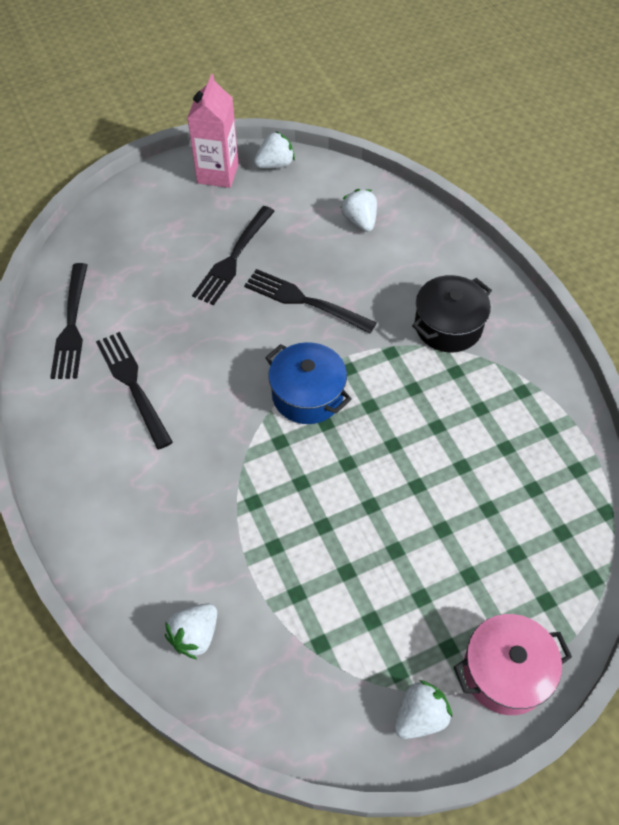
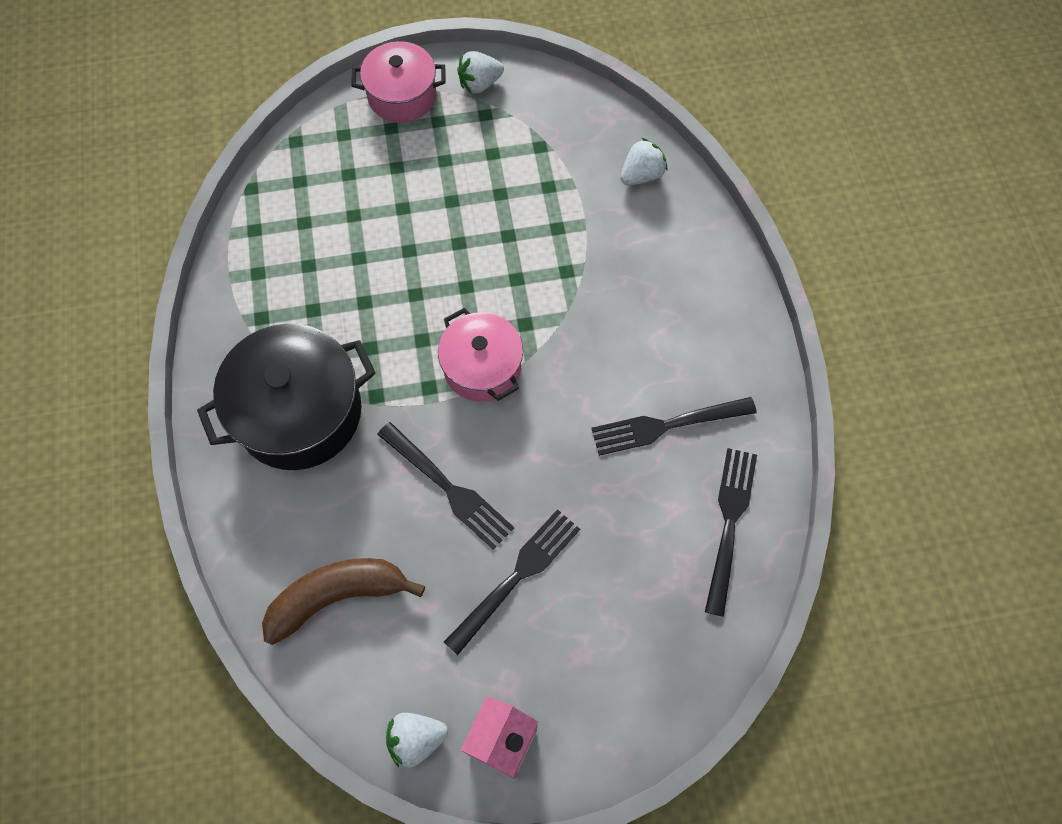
camera: 165 degrees left, 10 degrees up
black fork [96,332,173,449] -> black fork turned 90 degrees clockwise [591,397,757,456]
blue pot [265,342,352,424] -> pink pot [438,308,523,402]
white strawberry [341,189,377,232] -> brown banana [262,558,425,645]
black pot [412,275,492,352] -> black pot [197,324,376,470], size x1.59

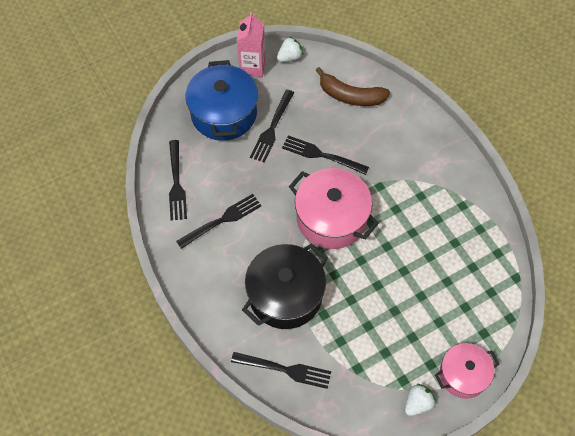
camera: 160 degrees right, 5 degrees down
black pot [197,324,376,470] -> black pot moved to [242,243,328,329]
brown banana [262,558,425,645] -> brown banana turned 60 degrees clockwise [316,67,390,106]
pink pot [438,308,523,402] -> pink pot [289,168,379,249], size x1.59
white strawberry [620,138,667,185] -> black fork [231,352,331,389]
none -> blue pot [185,60,258,141]

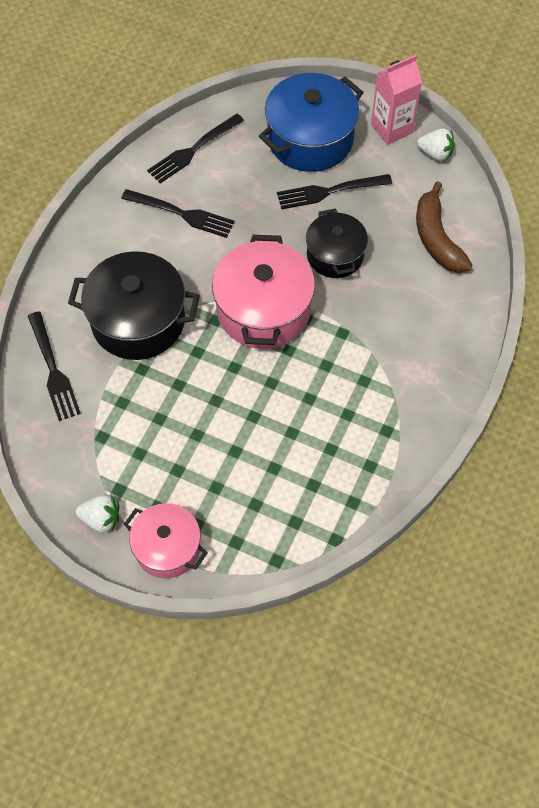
camera: 55 degrees right, 0 degrees up
black fork [282,135,369,175] -> black pot [306,209,368,278]

